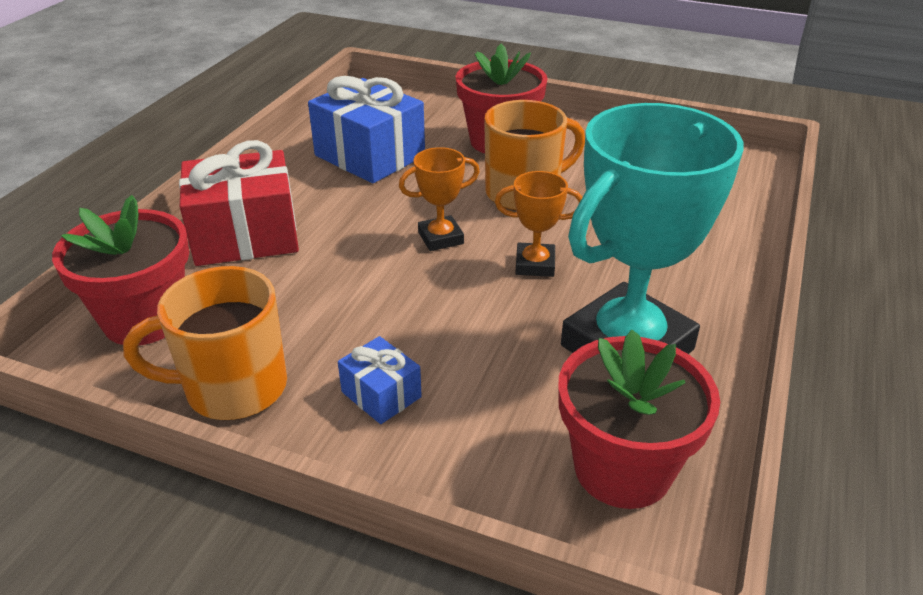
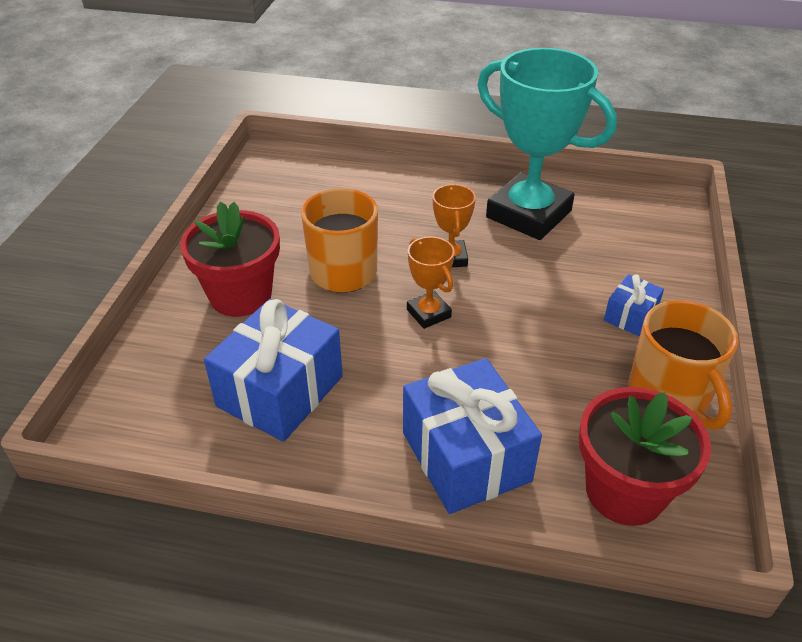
camera: 100 degrees left, 5 degrees up
red gift [179,140,299,266] -> blue gift [403,358,542,514]
red flower pot [558,330,720,509] -> none

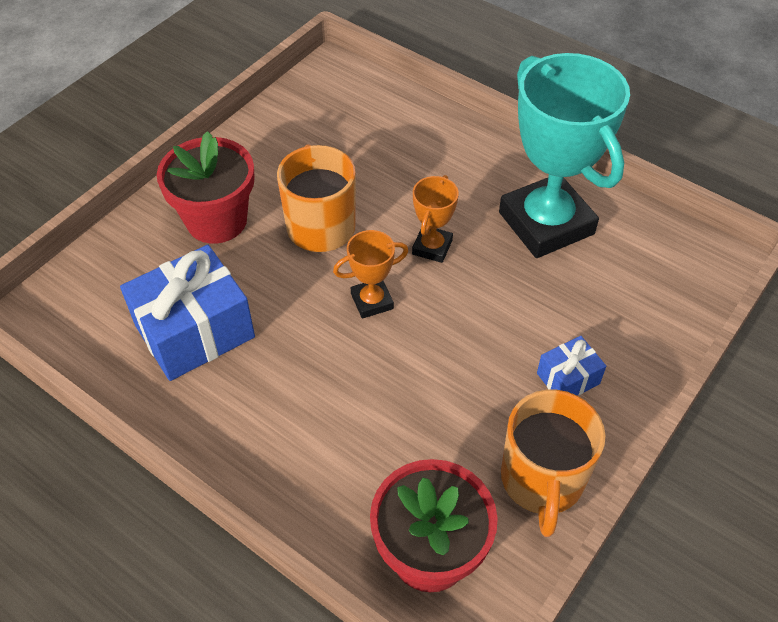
camera: 25 degrees right, 10 degrees up
blue gift [403,358,542,514] -> none
orange trophy [407,237,454,329] -> orange trophy turned 75 degrees clockwise [333,230,408,319]

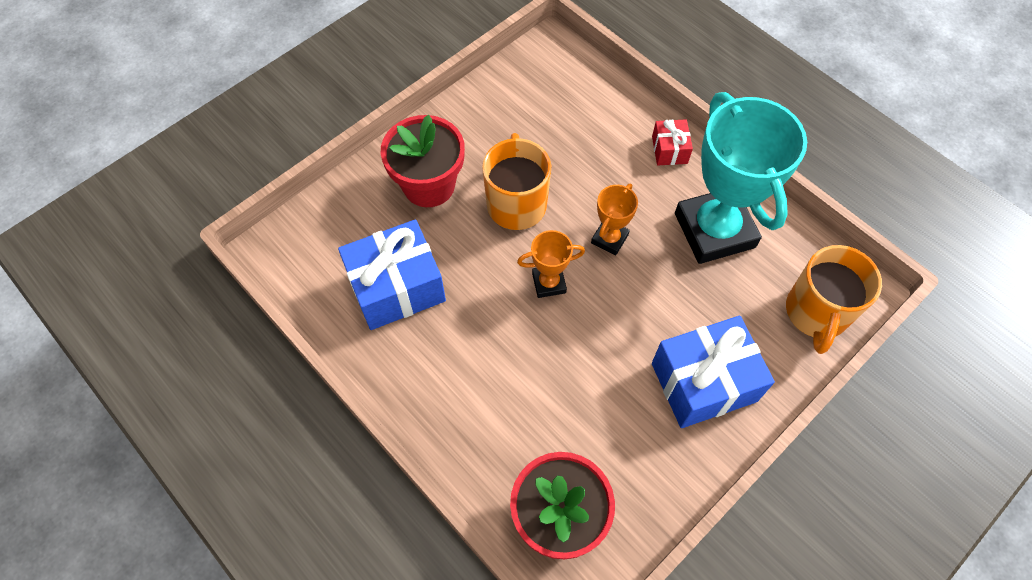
camera: 10 degrees right, 10 degrees up
orange mug [501,390,606,537] -> orange mug moved to [786,245,882,354]
blue gift [537,336,606,396] -> blue gift [652,316,775,428], size x2.02
none -> red gift [652,119,693,165]

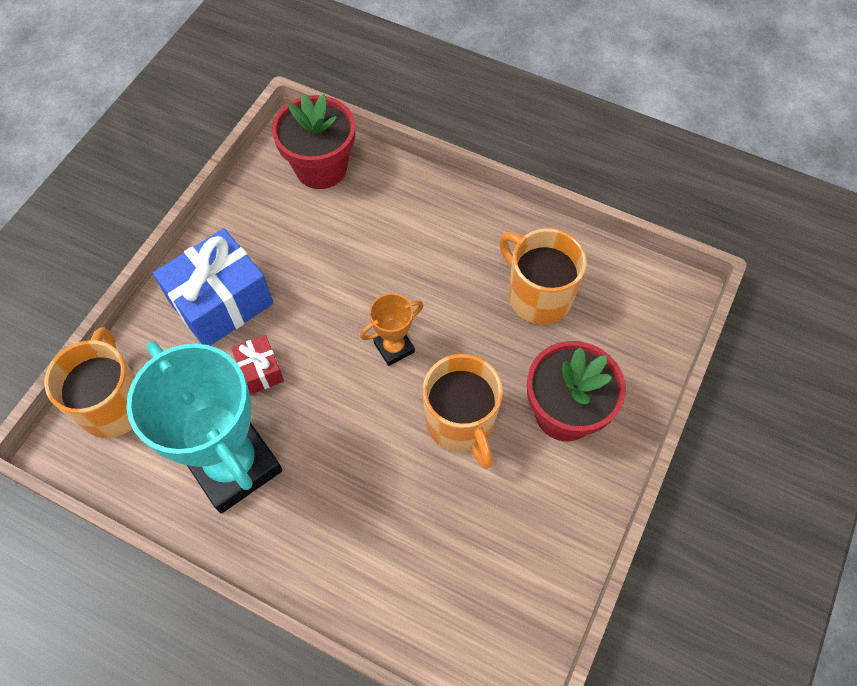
camera: 160 degrees right, 0 degrees up
blue gift [338,219,446,330] -> orange mug [499,228,587,325]
orange trophy [591,184,638,255] -> none
red gift [652,119,693,165] -> red gift moved to [231,335,284,395]

